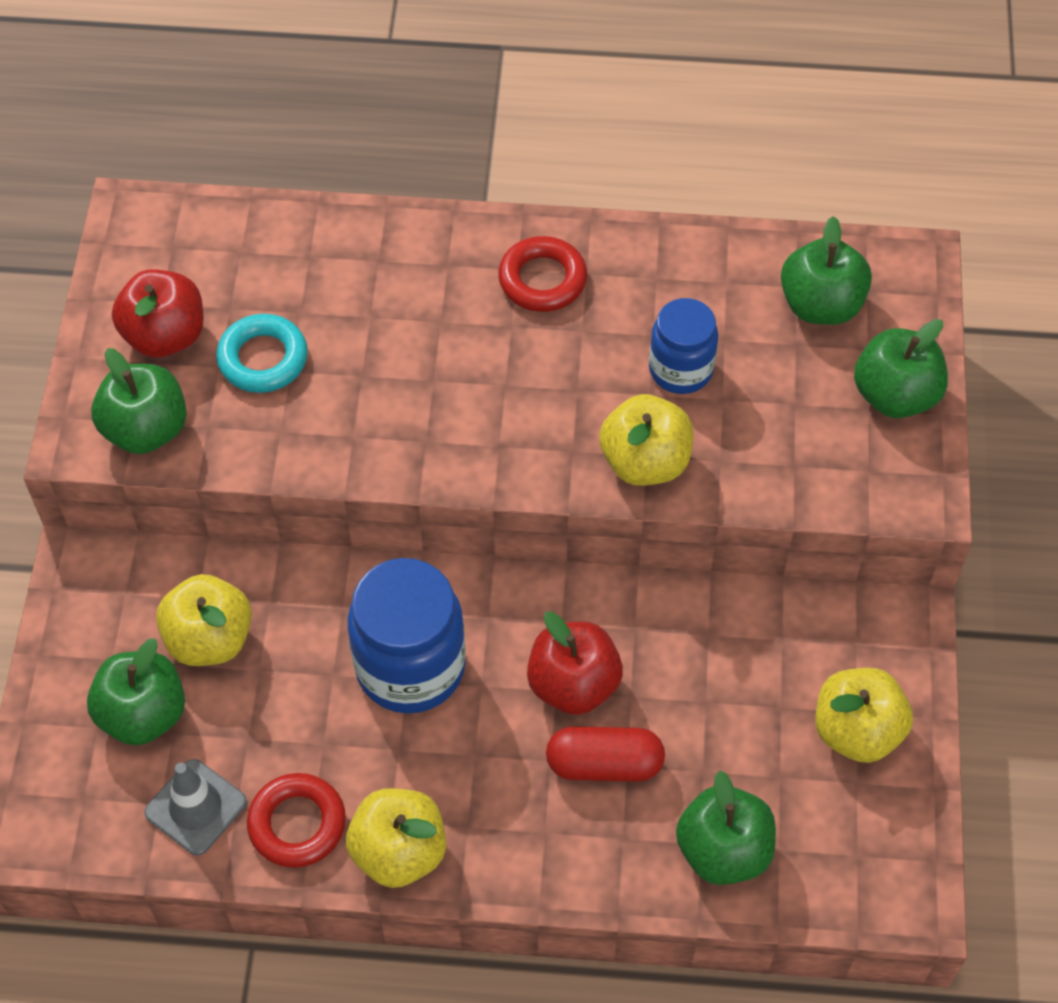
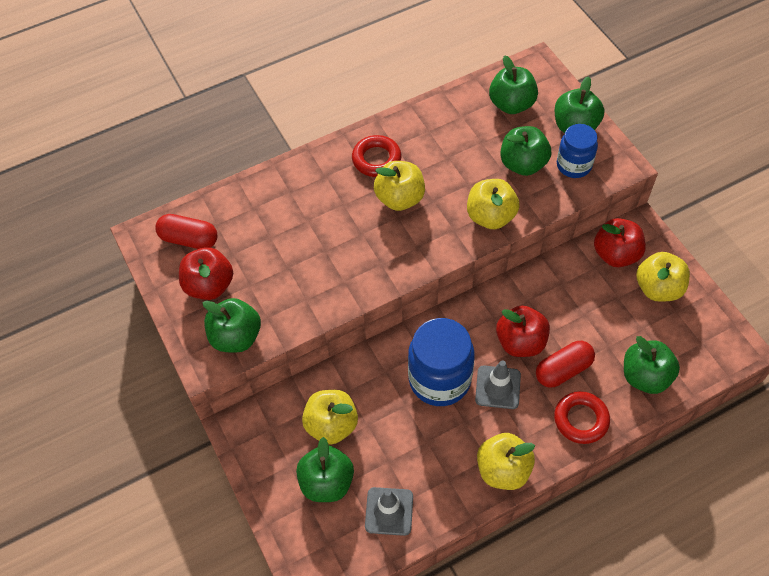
camera: 30 degrees left, 0 degrees up
turquoise ring [216,314,308,393] -> none
red ring [247,773,346,868] -> red ring moved to [554,391,610,444]
blue jar [649,298,718,394] -> blue jar moved to [557,124,598,178]
none -> red capsule [155,214,218,249]
none -> yellow apple [374,161,425,211]
none -> grey traffic cone [475,360,521,409]
none -> green apple [500,126,551,176]
none -> red apple [594,218,646,267]

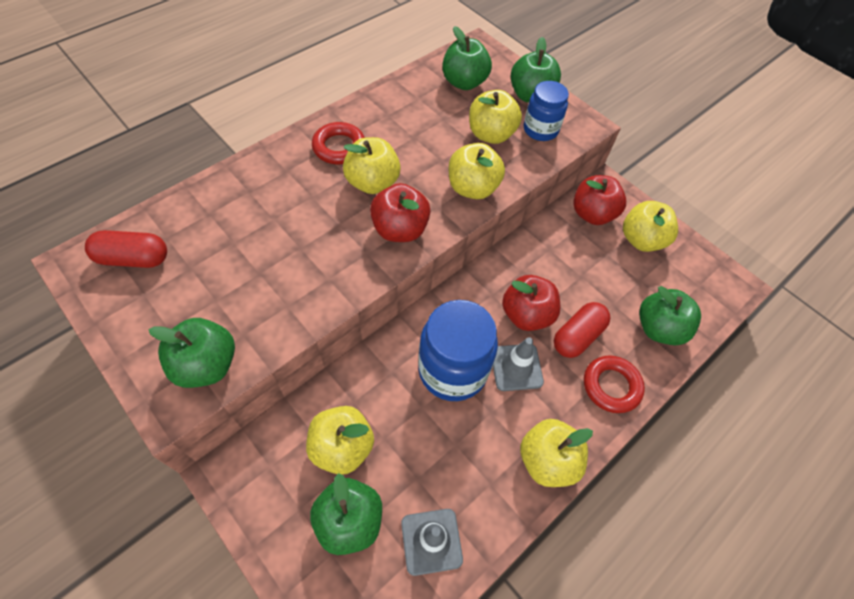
camera: 20 degrees left, 0 degrees up
red apple [179,247,233,300] -> red apple moved to [370,183,431,242]
green apple [500,126,551,176] -> yellow apple [469,90,522,144]

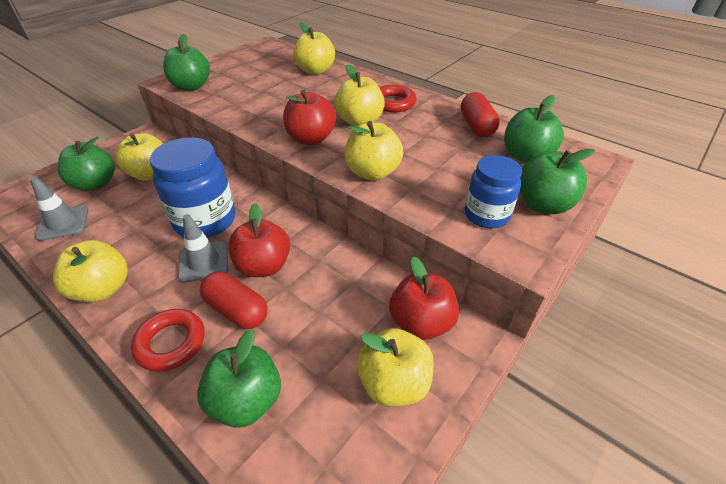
camera: 85 degrees right, 15 degrees down
red capsule [85,230,167,268] -> red capsule moved to [461,92,500,137]
yellow apple [469,90,522,144] -> yellow apple moved to [293,22,335,75]

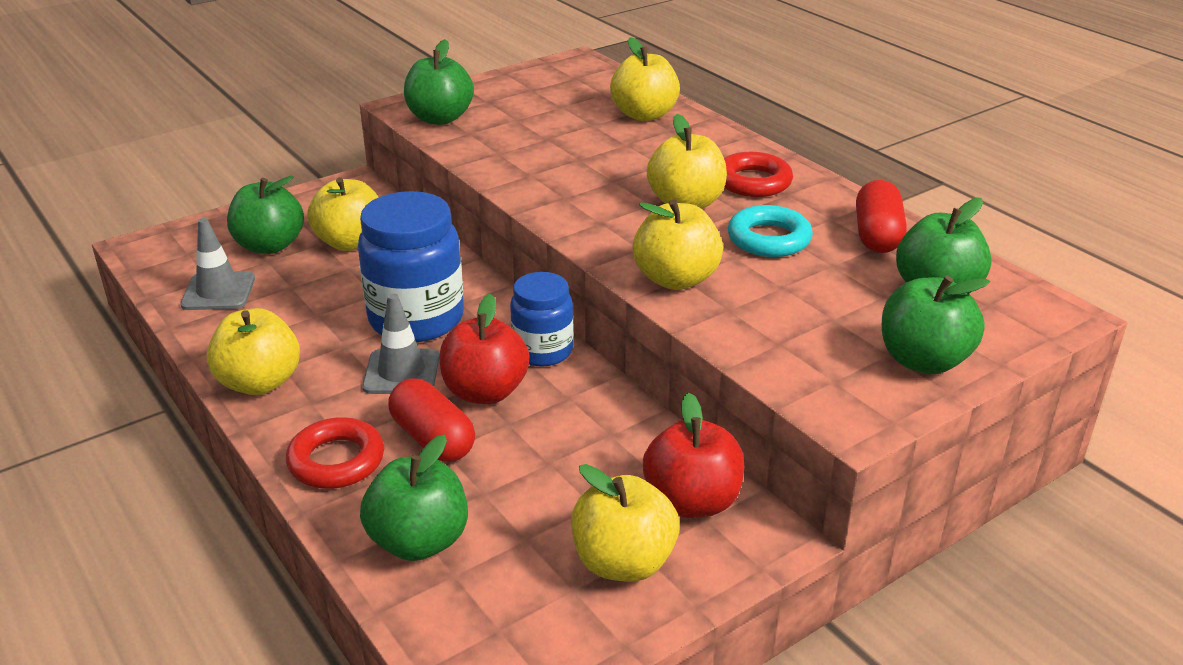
camera: 15 degrees right, 10 degrees down
red apple [283,90,336,145] -> none
blue jar [465,155,522,228] -> blue jar moved to [510,272,573,367]
none -> turquoise ring [728,205,813,257]

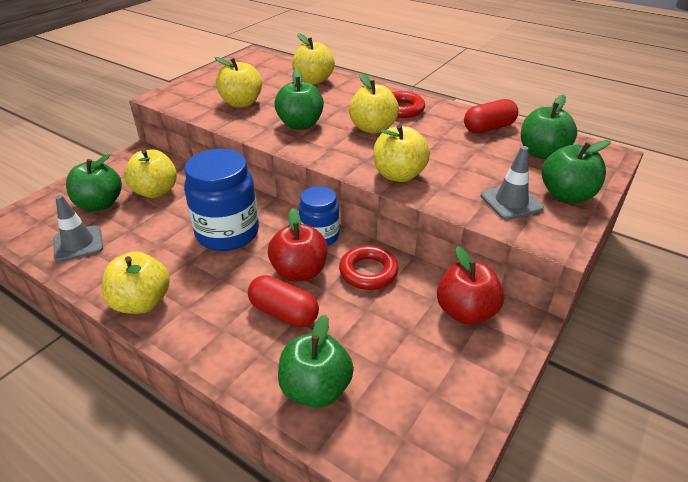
camera: 20 degrees left, 5 degrees up
red ring [286,417,384,489] -> red ring moved to [339,246,399,290]
grey traffic cone [362,294,439,394] -> grey traffic cone moved to [481,146,544,220]
green apple [404,39,474,125] -> green apple moved to [274,69,324,130]
yellow apple [571,464,680,582] -> yellow apple moved to [214,57,262,108]
turquoise ring [728,205,813,257] -> none
red capsule [856,180,907,253] -> red capsule turned 75 degrees clockwise [464,99,518,133]

